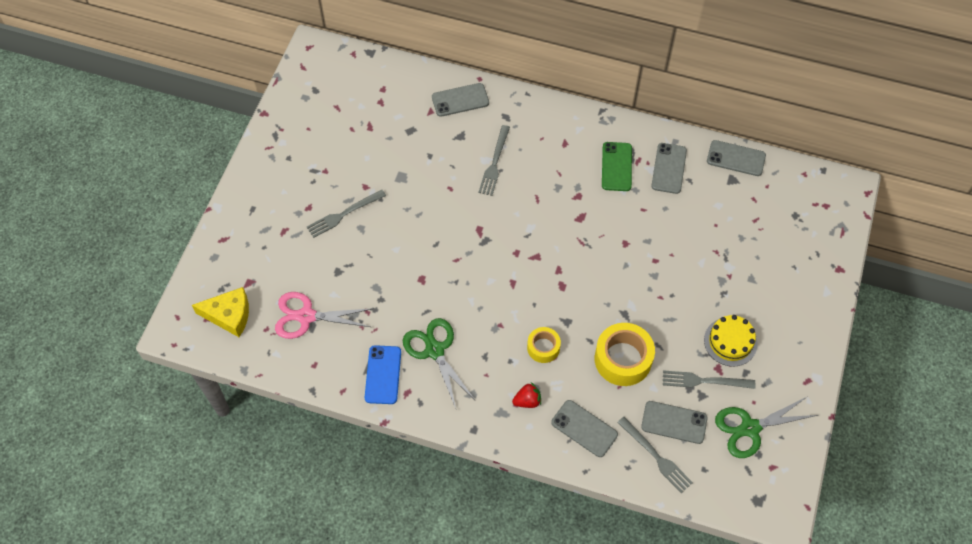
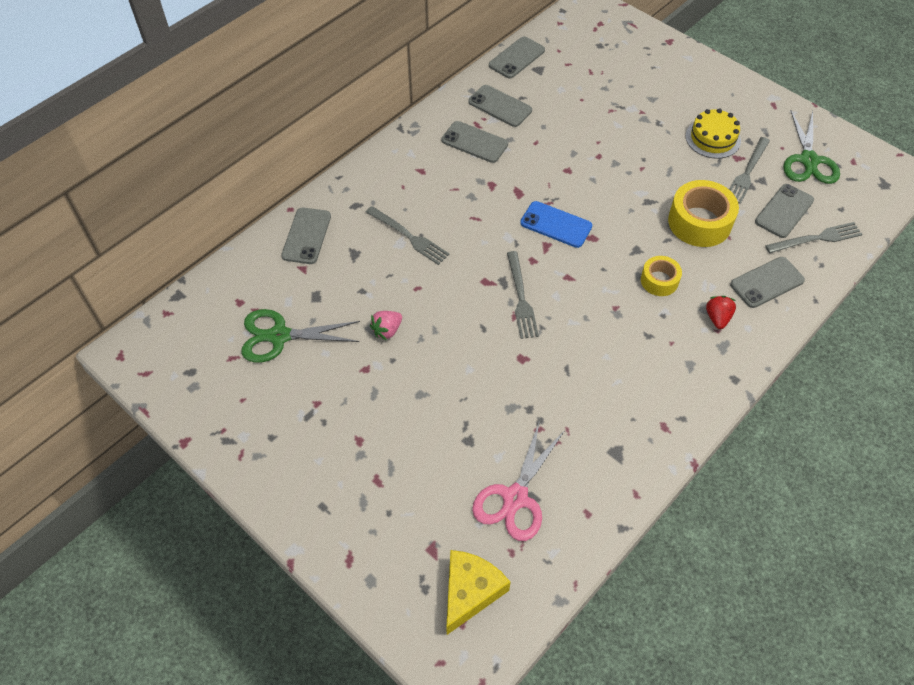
camera: 65 degrees left, 5 degrees down
grey fork [307,190,386,238] -> grey fork moved to [507,251,539,339]
blue phone [365,345,401,404] -> blue phone moved to [520,201,592,248]
green scissors [403,318,475,408] -> green scissors moved to [241,309,360,363]
green phone [602,142,632,191] -> grey phone [442,121,508,163]
none -> pink strawberry [370,311,402,340]

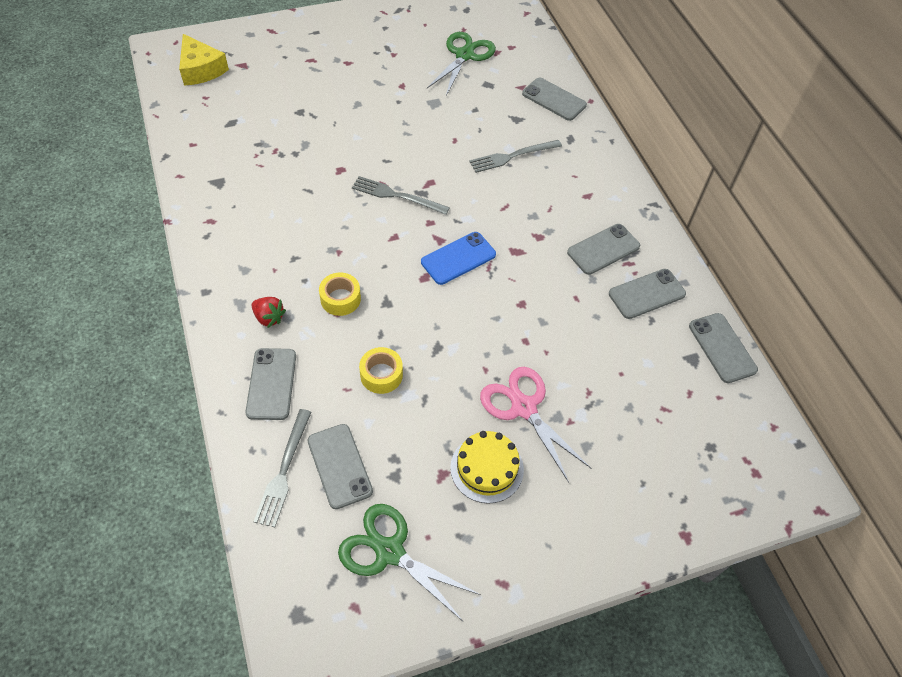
camera: 115 degrees right, 0 degrees up
pink strawberry [370,311,402,340] -> none
pink scissors [472,423,564,541] -> pink scissors moved to [480,367,591,483]
yellow tape [668,180,739,247] -> yellow tape [359,347,403,394], size x0.57
grey fork [729,137,770,204] -> none

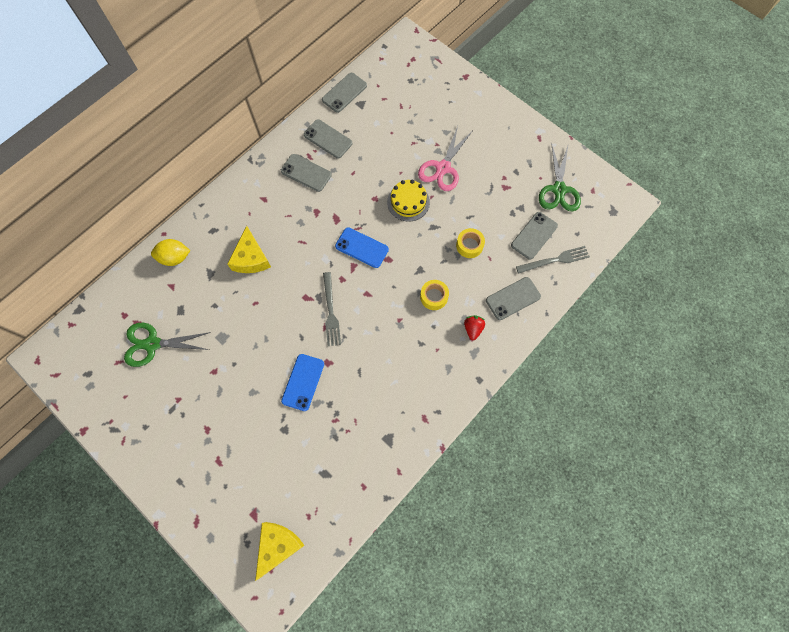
camera: 115 degrees left, 15 degrees up
yellow cake [450,431,524,504] -> yellow cake moved to [387,180,430,222]
grey fork [469,140,562,173] -> yellow cheese [227,226,271,273]
grey phone [522,77,587,121] -> yellow lemon [151,239,190,266]
none -> blue phone [281,354,324,411]

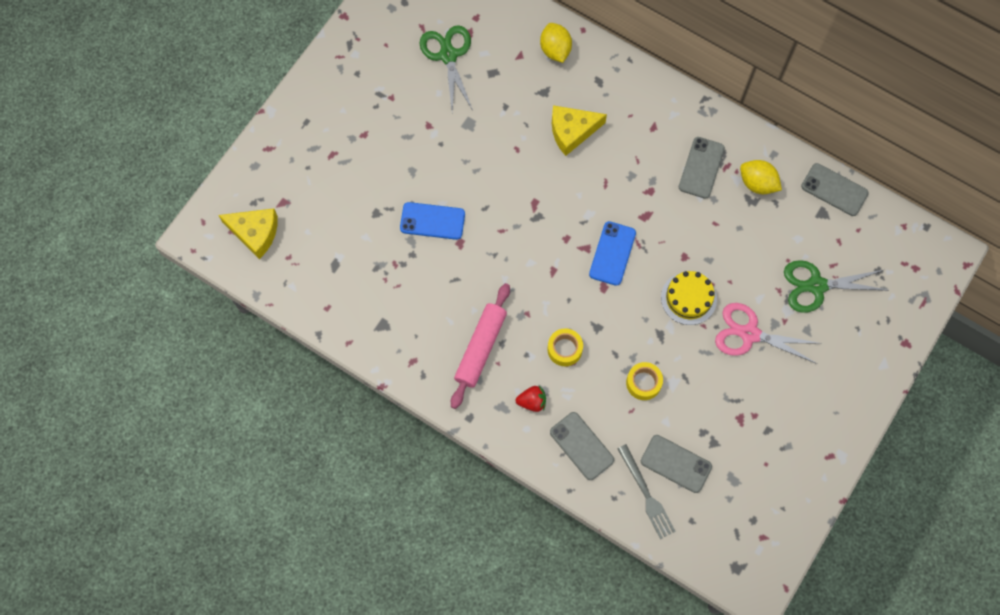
camera: 80 degrees right, 0 degrees up
grey phone [304,119,352,159] -> yellow lemon [740,160,782,194]
grey fork [323,272,341,346] -> none
green scissors [539,143,581,211] -> green scissors moved to [784,260,887,313]
none -> pink rolling pin [451,283,510,409]

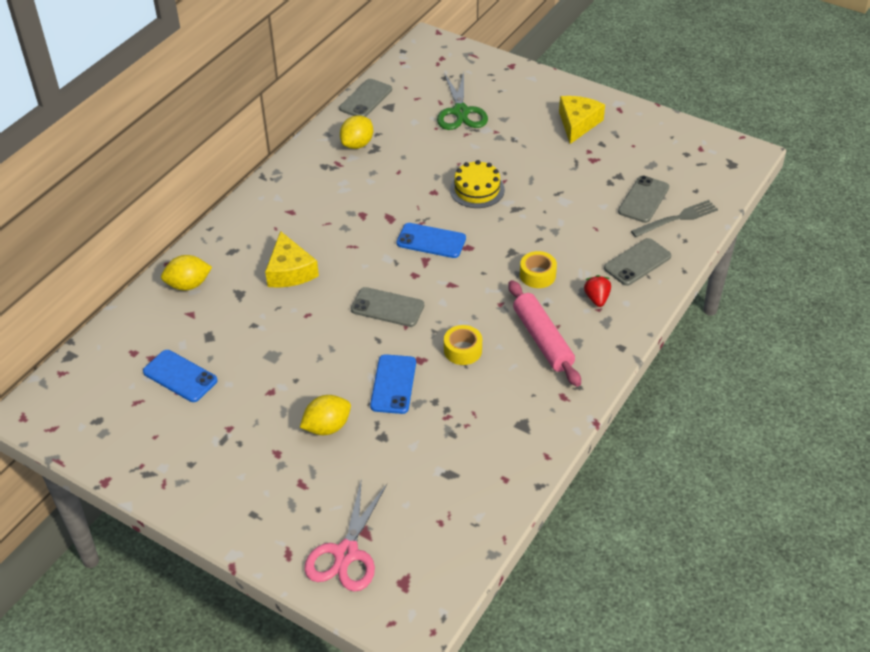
camera: 90 degrees left, 25 degrees down
yellow cheese [218,208,278,259] -> yellow cheese moved to [559,96,605,144]
green scissors [419,25,473,112] -> blue phone [143,350,218,402]
pink rolling pin [451,283,510,409] -> pink rolling pin turned 45 degrees clockwise [508,280,581,387]
yellow tape [626,362,663,400] -> yellow tape moved to [444,325,482,365]
grey phone [679,137,725,199] -> grey phone moved to [351,287,424,327]
pink scissors [715,303,822,364] -> pink scissors moved to [304,482,387,592]
none -> yellow lemon [300,395,351,435]

